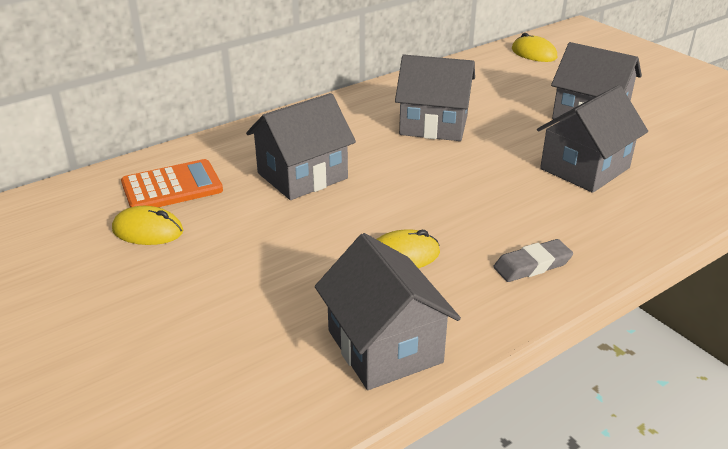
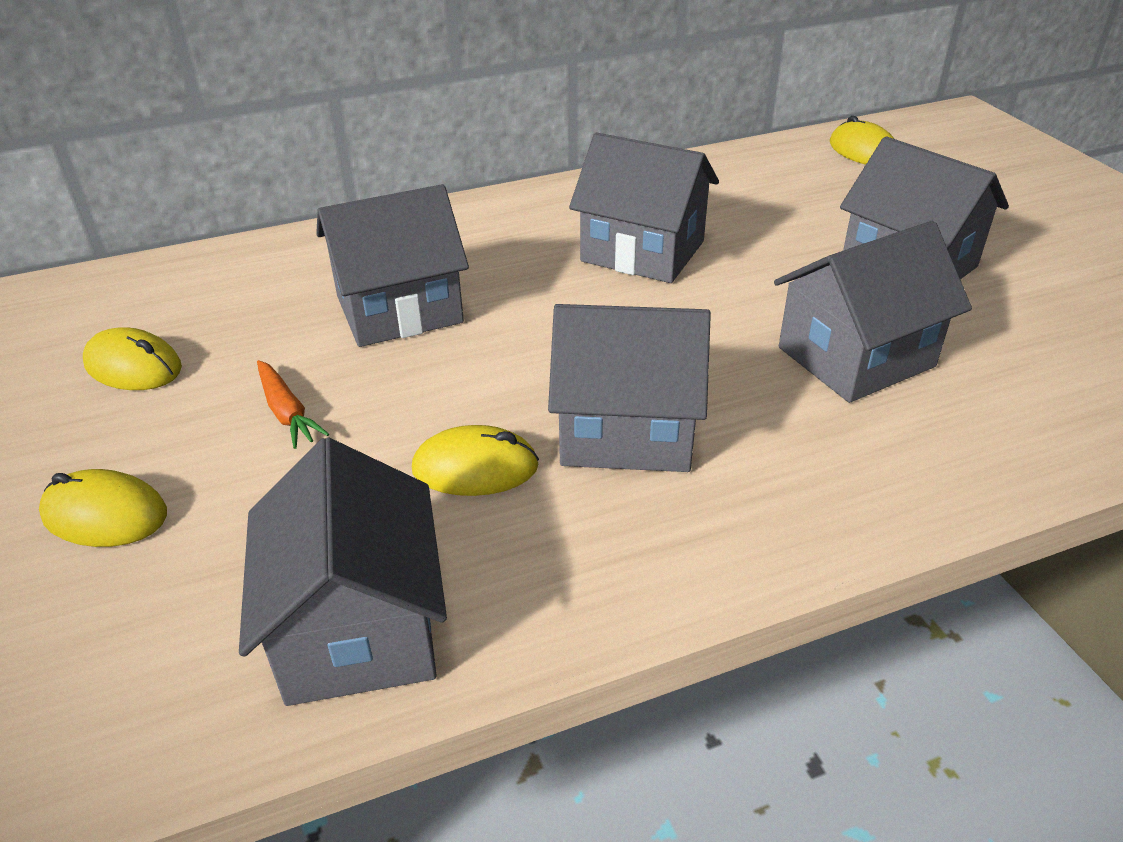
camera: 15 degrees right, 5 degrees up
orange calculator [121,159,223,207] -> none
grey eraser [493,239,573,282] -> none
none -> yellow mouse [39,469,167,547]
none -> orange carrot [257,360,329,449]
none -> grey house [548,304,711,472]

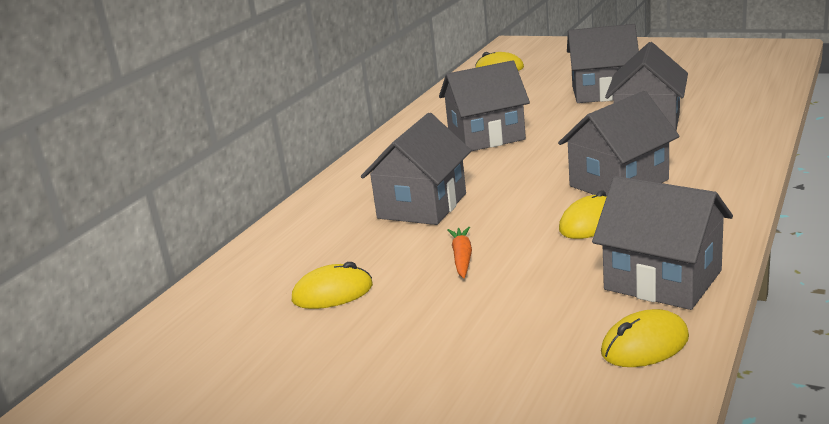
camera: 40 degrees left, 15 degrees down
yellow mouse [39,469,167,547] -> yellow mouse moved to [601,309,689,367]
orange carrot [257,360,329,449] -> orange carrot turned 105 degrees counterclockwise [447,227,472,278]

